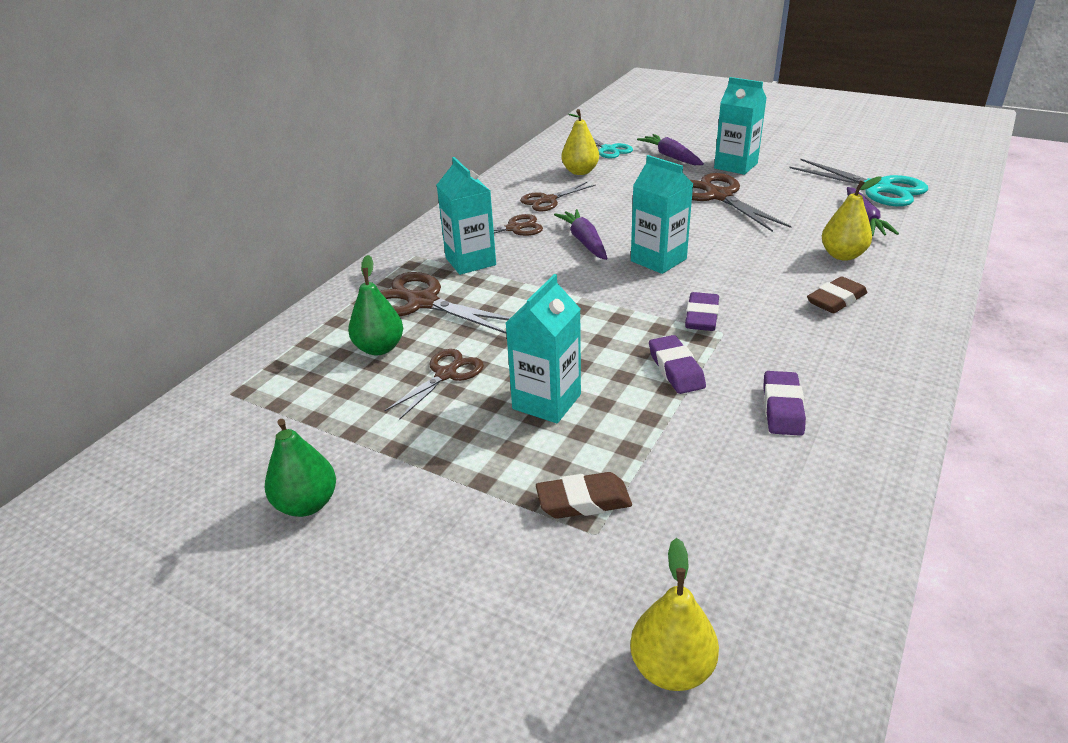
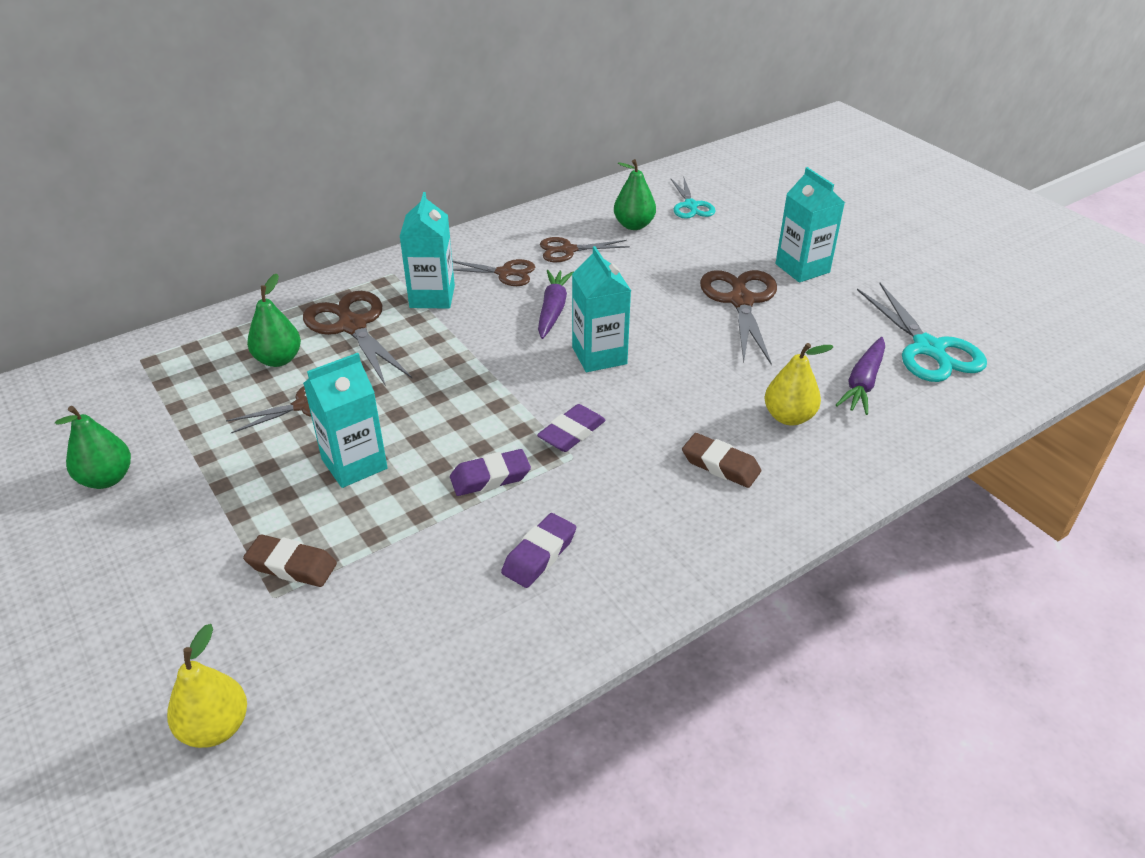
camera: 25 degrees right, 5 degrees up
yellow pear [562,109,599,175] -> green pear [614,159,656,230]
purple carrot [637,134,704,165] -> none
purple eraser [649,335,706,394] -> purple eraser turned 60 degrees clockwise [450,449,531,496]
brown eraser [807,276,867,313] -> brown eraser turned 45 degrees clockwise [682,433,761,488]

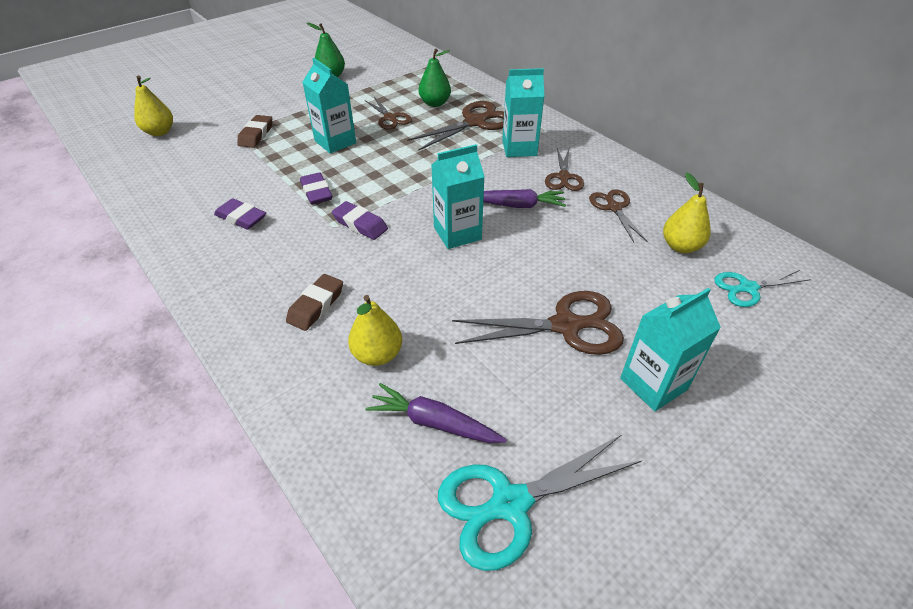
camera: 85 degrees right, 5 degrees up
green pear [614,159,656,230] -> yellow pear [663,172,711,253]

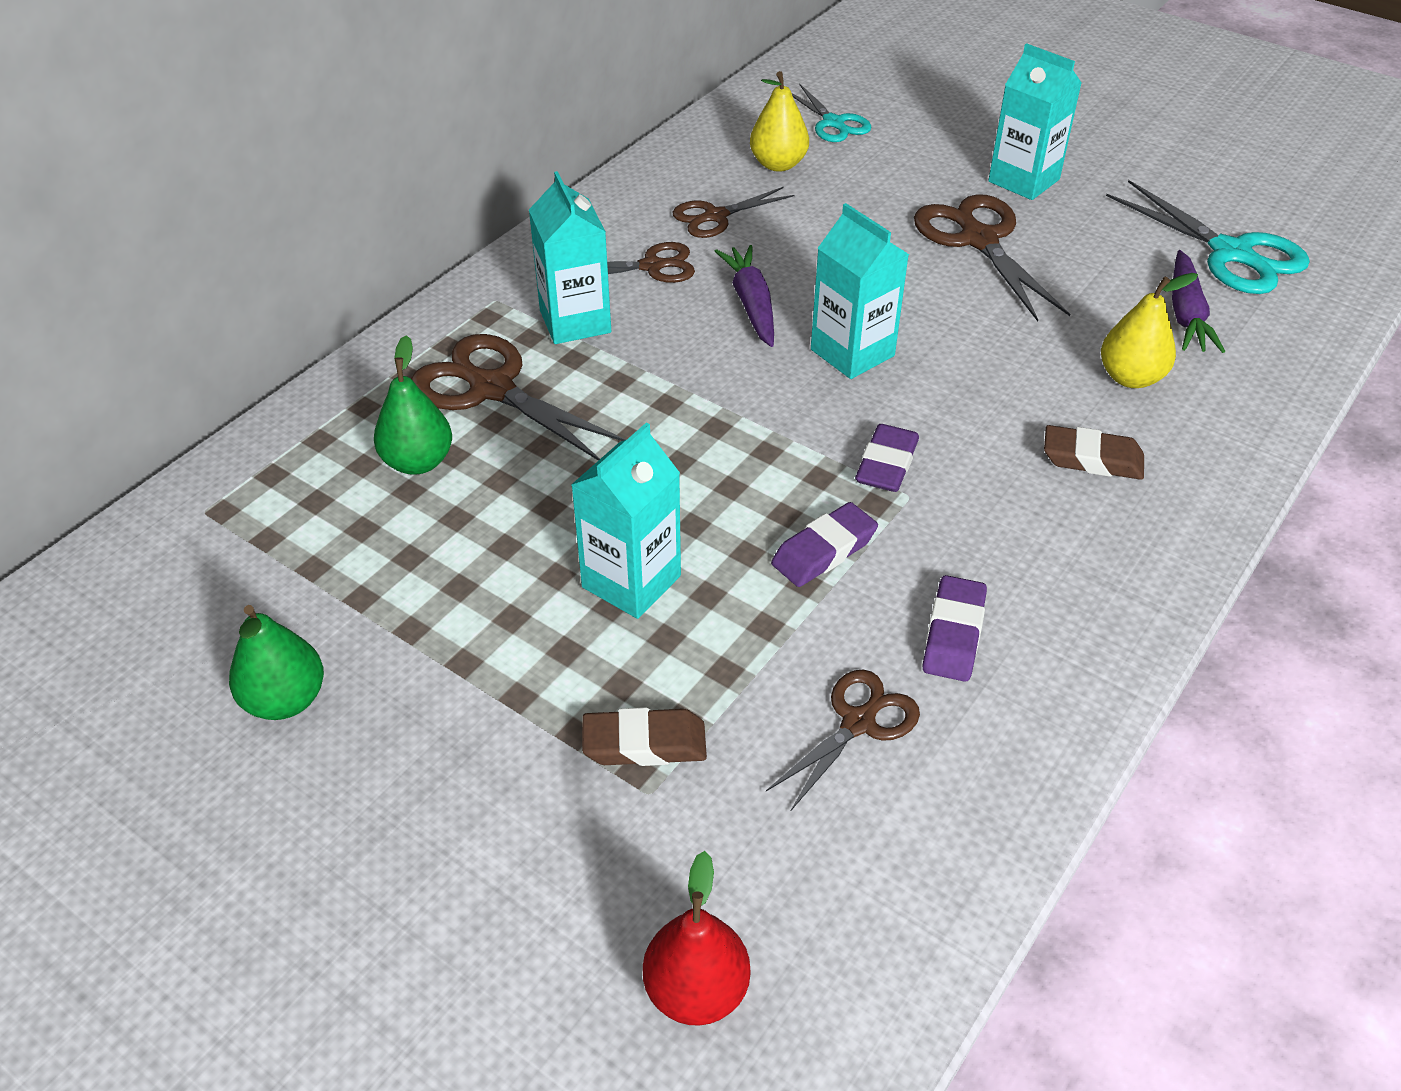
camera: 105 degrees left, 0 degrees up
yellow pear [134,76,173,136] -> red pear [643,851,750,1026]
brown scissors [364,97,412,130] -> brown scissors moved to [766,669,920,812]

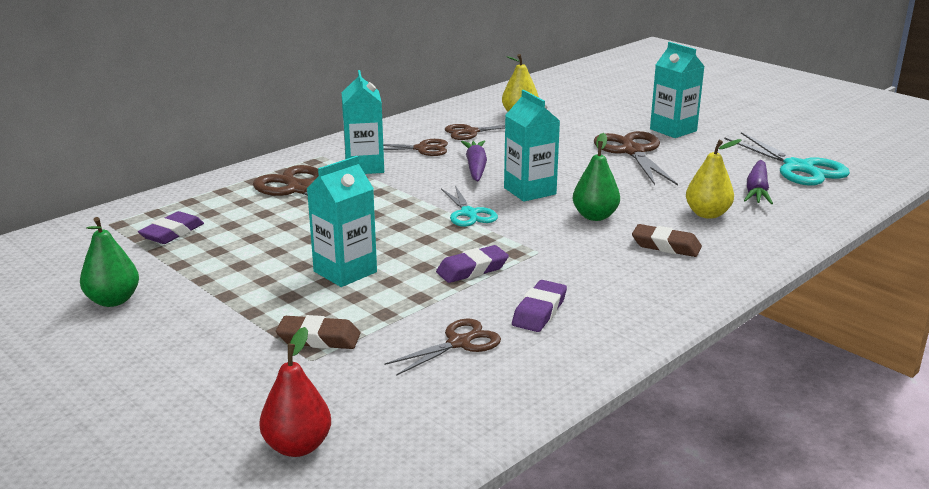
camera: 10 degrees right, 20 degrees down
green pear [374,335,452,475] -> green pear moved to [573,133,620,221]
turquoise scissors [792,83,871,142] -> turquoise scissors moved to [441,186,498,227]
purple eraser [855,424,919,492] -> purple eraser moved to [138,211,204,244]

